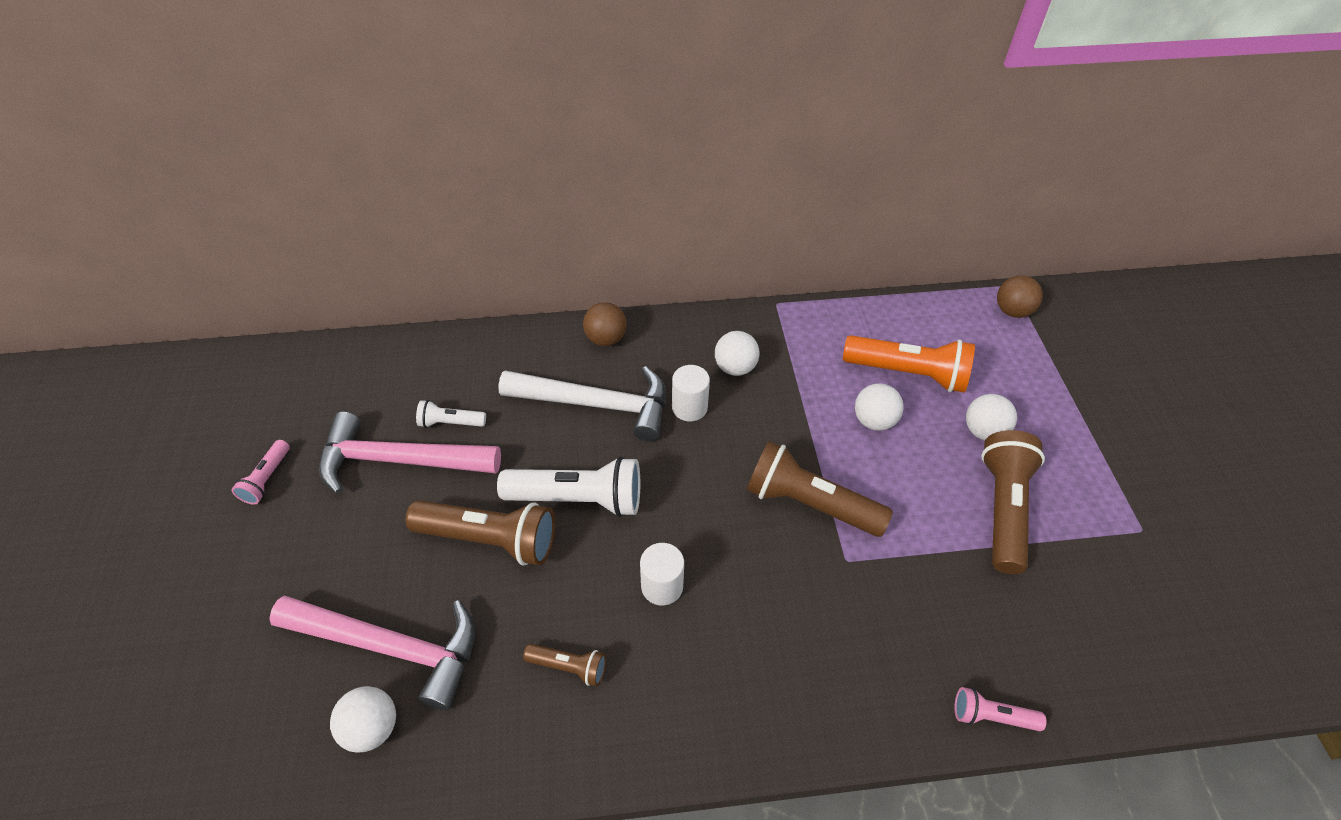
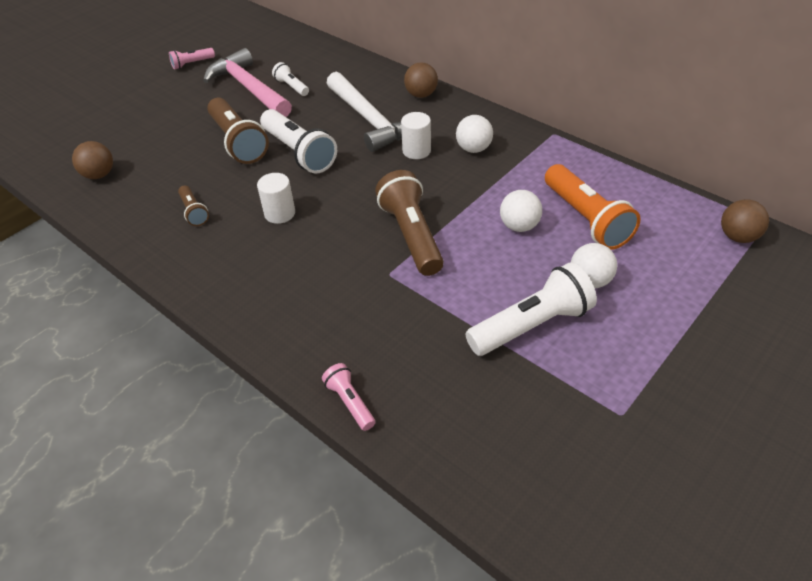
camera: 50 degrees right, 5 degrees down
pink hammer [269,596,475,710] -> none
white ball [330,686,396,753] -> brown ball [72,141,113,179]
brown flashlight [981,430,1045,574] -> white flashlight [466,262,597,356]

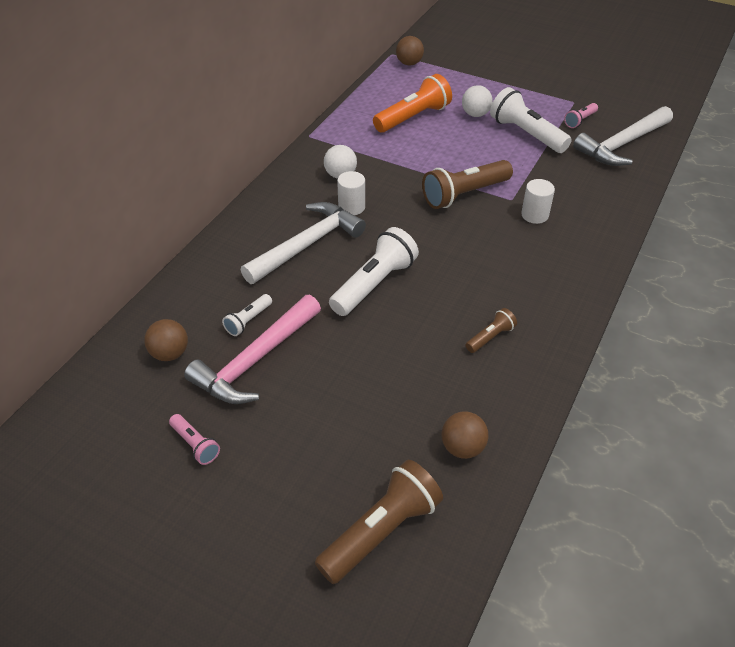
camera: 105 degrees left, 0 degrees up
brown flashlight [207,98,269,164] -> brown flashlight moved to [315,460,443,584]
white cylinder [257,173,295,224] -> white cylinder moved to [521,179,555,224]
pink flashlight [322,363,375,431] -> pink flashlight moved to [564,103,598,128]
brown ball [404,63,438,98] -> brown ball moved to [144,319,188,361]
white ball [500,190,542,232] -> none
none -> white hammer [573,106,673,166]

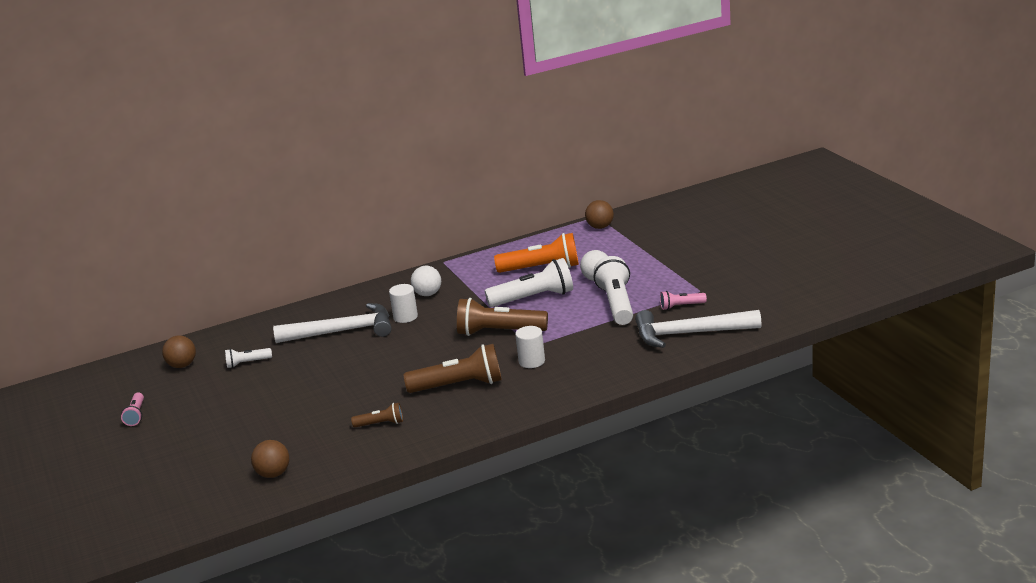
camera: 40 degrees right, 20 degrees down
pink hammer [184,295,321,404] -> none
brown flashlight [315,460,443,584] -> brown flashlight moved to [404,344,502,393]
white flashlight [329,227,419,316] -> white flashlight moved to [485,258,573,307]

